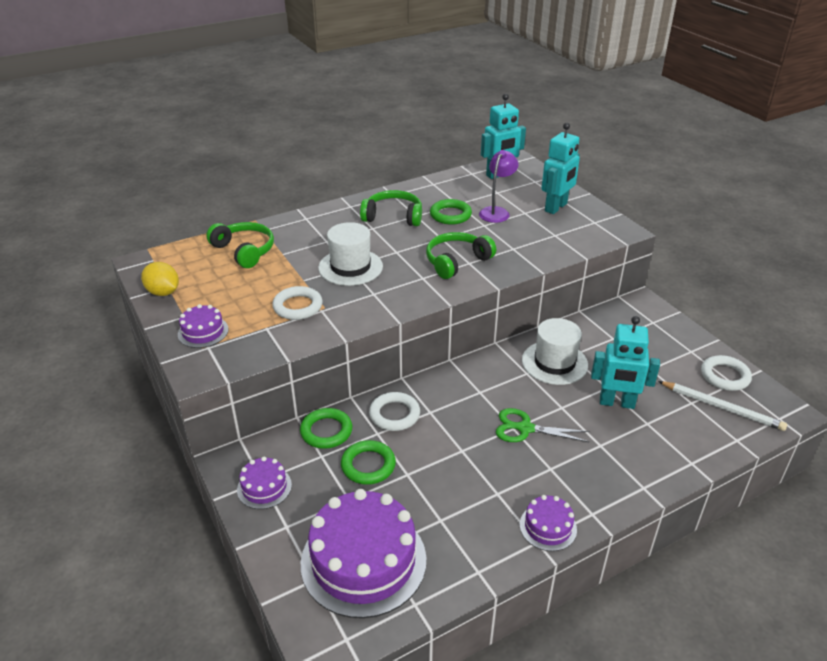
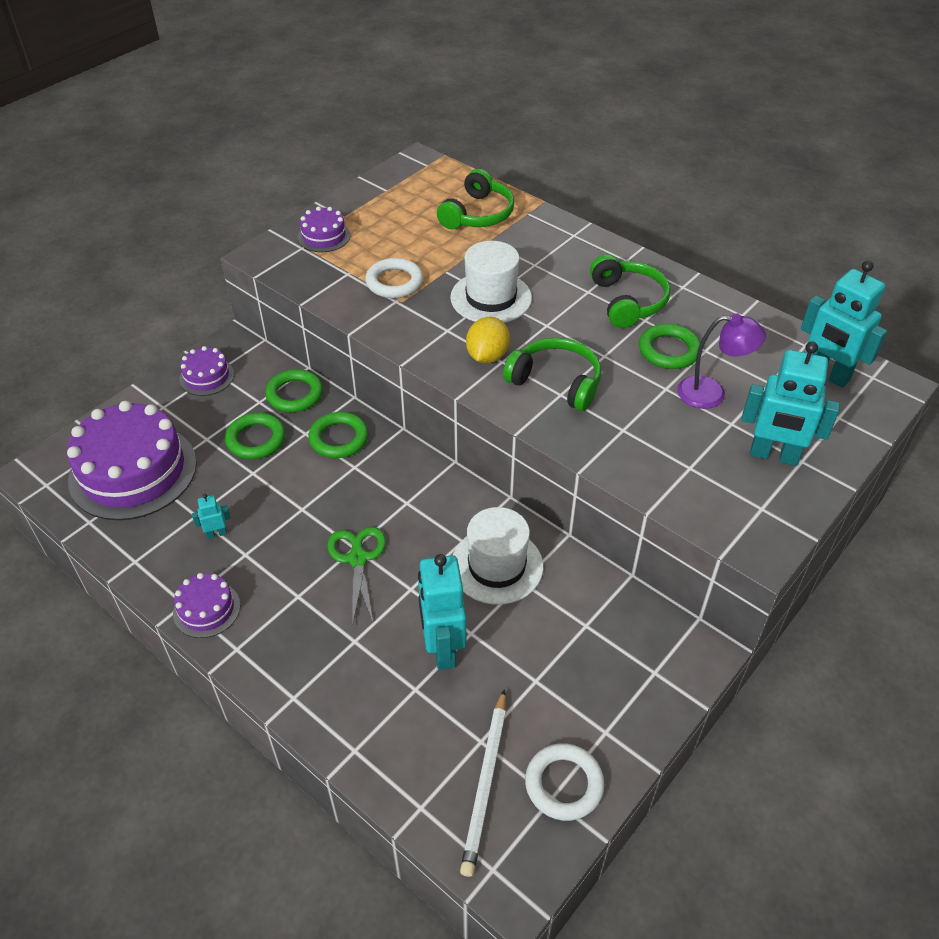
camera: 70 degrees right, 10 degrees up
yellow lemon [141,262,179,296] -> yellow lemon moved to [466,317,510,363]
white ring [369,392,420,431] -> green ring [308,412,368,458]
none -> turquoise robot [192,494,231,539]

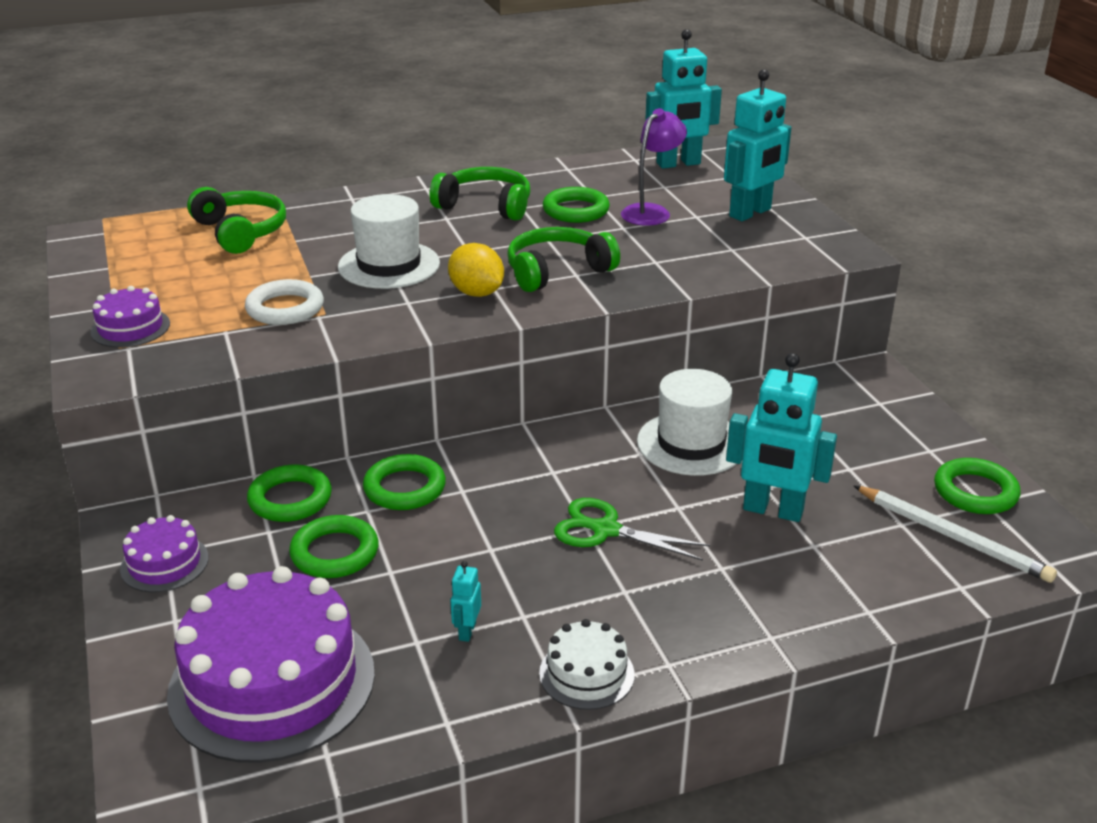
camera: 60 degrees left, 15 degrees down
purple cake [173,573,240,638] -> white cake [539,619,635,710]
white ring [525,743,605,821] -> green ring [934,458,1021,514]

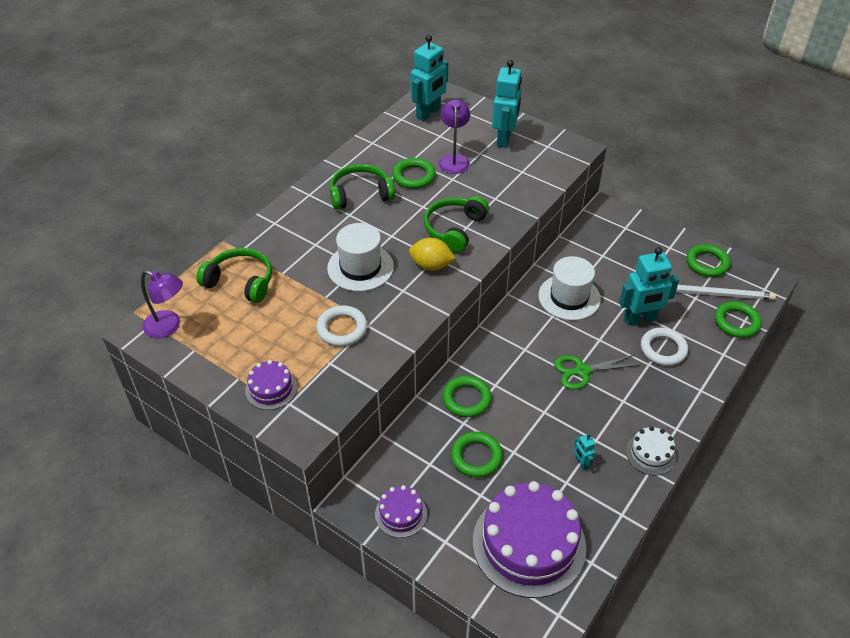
camera: 35 degrees left, 15 degrees up
green ring [247,464,332,522] -> green ring moved to [715,301,762,338]
none -> purple lamp [141,270,183,338]
none -> white ring [641,327,688,366]

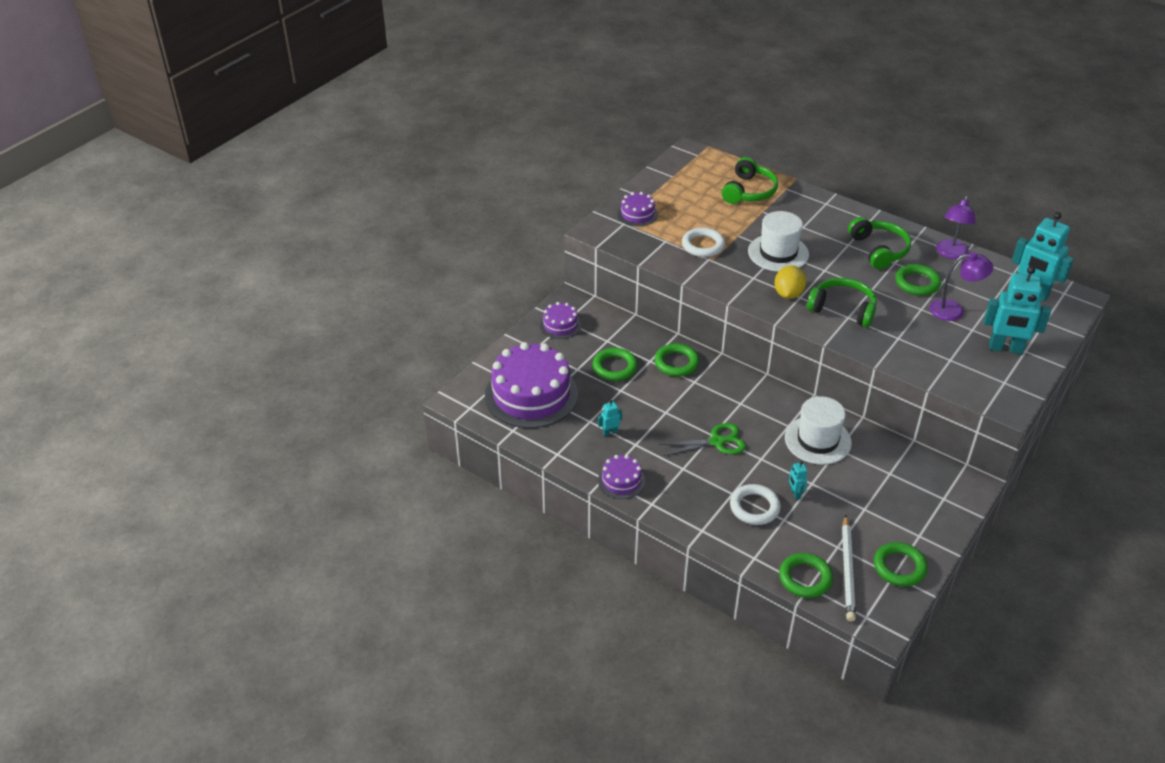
camera: 90 degrees right, 5 degrees down
purple lamp [141,270,183,338] -> purple lamp moved to [936,196,976,259]
green scissors [554,355,639,390] -> green scissors turned 90 degrees clockwise [660,423,746,456]
turquoise robot [619,247,679,326] -> turquoise robot [789,461,807,500], size x0.44
white cake [626,426,676,476] -> purple cake [598,455,645,499]

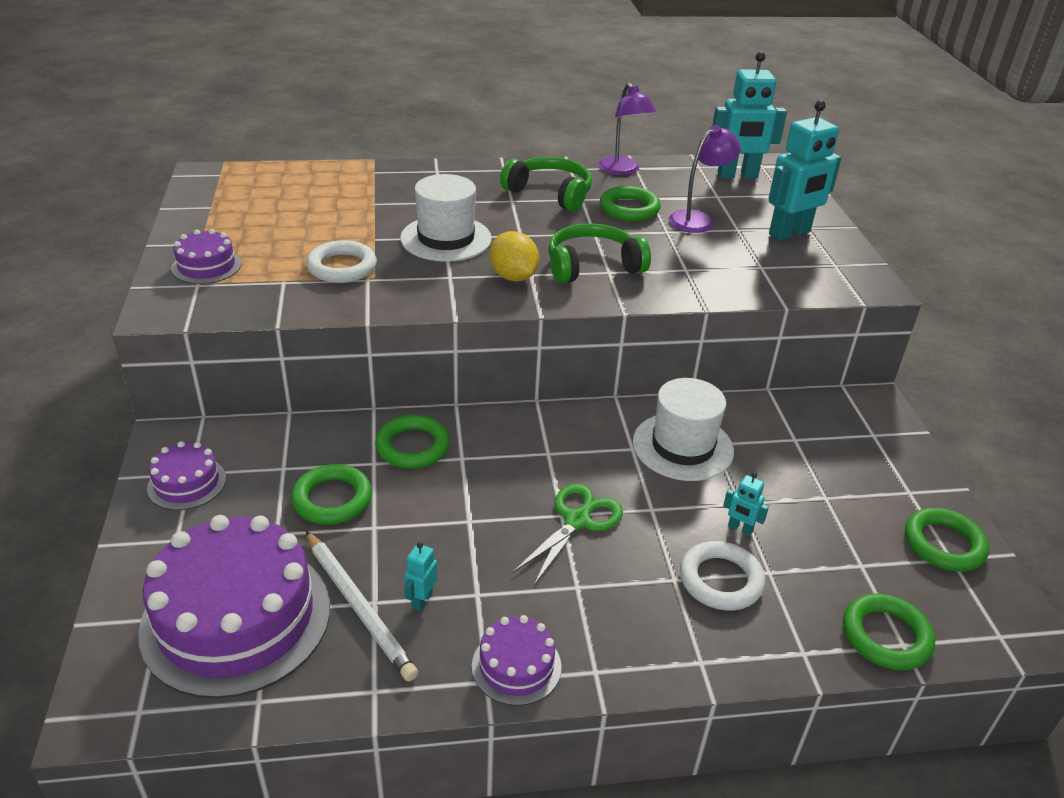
camera: 45 degrees left, 5 degrees down
green headphones [722,157,778,204] -> none
white pencil [842,515,856,622] -> white pencil moved to [306,531,418,681]

